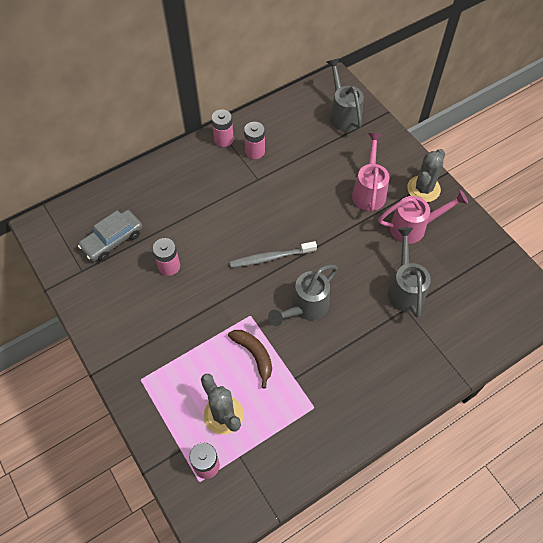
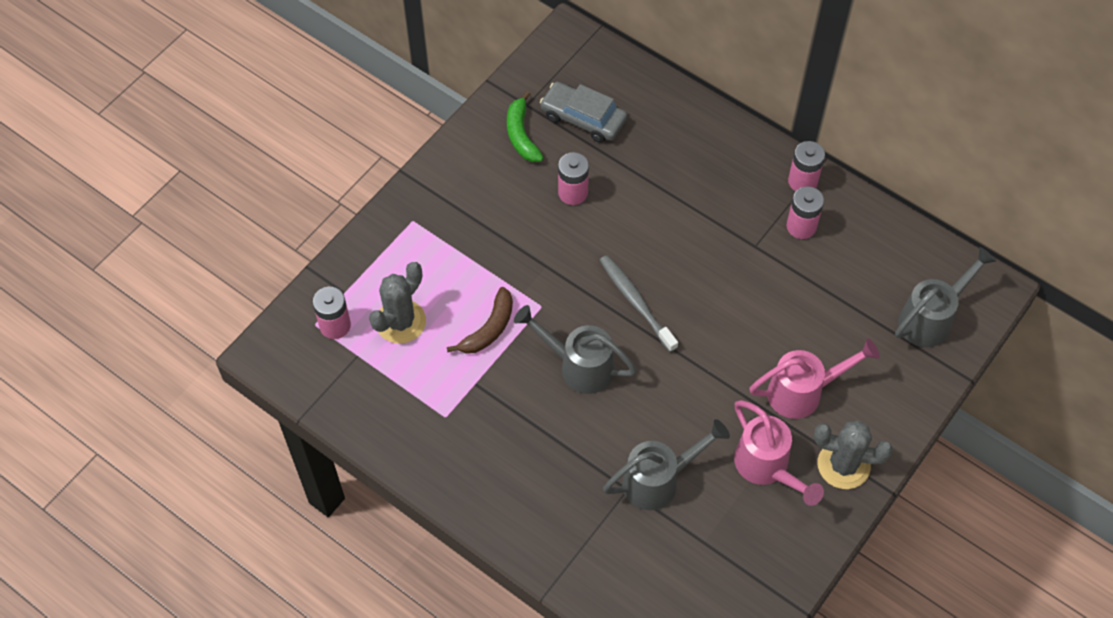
camera: 70 degrees right, 0 degrees up
none -> green banana [507,91,544,162]

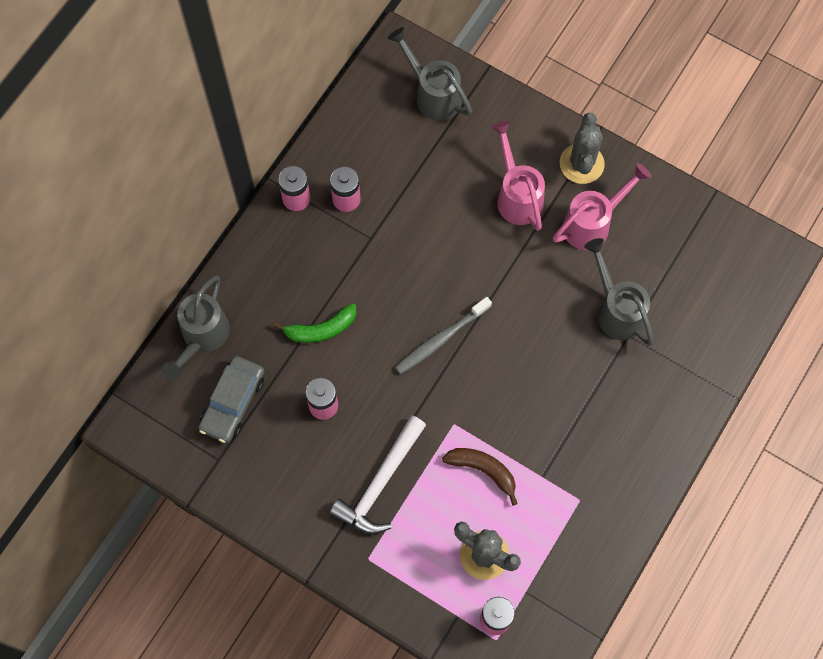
camera: 95 degrees left, 10 degrees up
green banana [507,91,544,162] -> green banana moved to [274,303,356,343]
grey watering can [514,305,637,394] -> grey watering can moved to [162,275,230,381]
none -> white hammer [329,415,426,534]

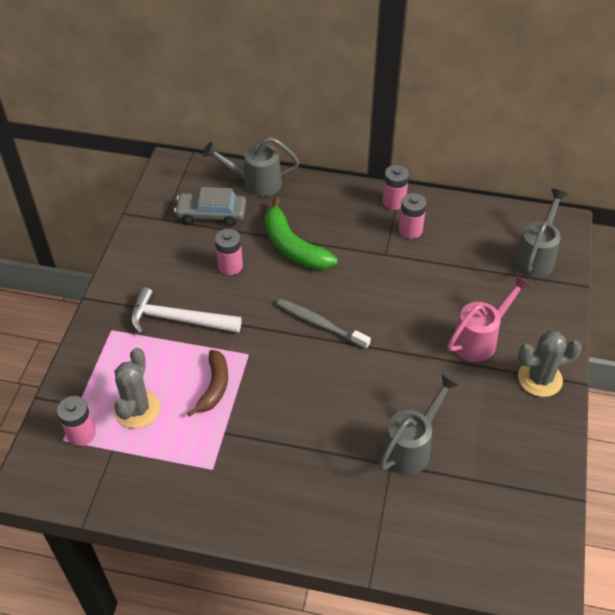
camera: 70 degrees right, 20 degrees down
green banana [274,303,356,343] -> green banana [265,197,337,270], size x1.52
pink watering can [553,163,651,250] -> none

